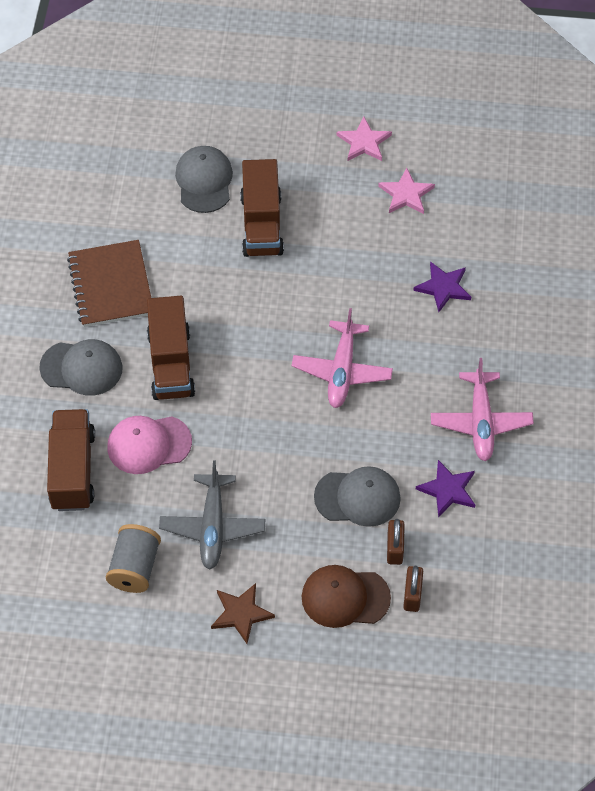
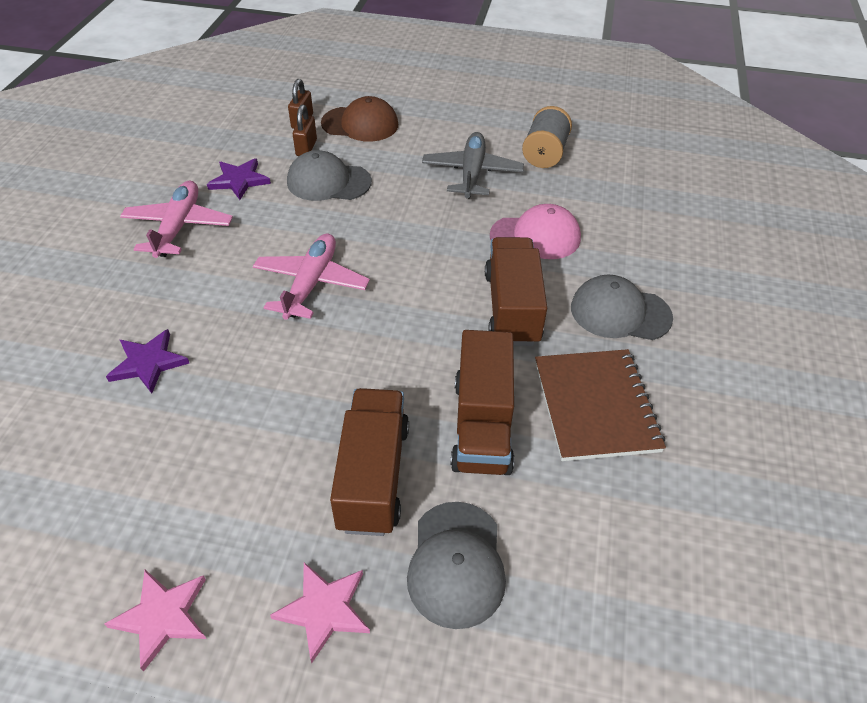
camera: 175 degrees left, 10 degrees down
brown truck [47,409,95,511] -> brown truck moved to [450,330,514,475]
brown star [211,583,275,644] -> none
pink star [378,168,435,214] -> pink star moved to [270,562,370,663]

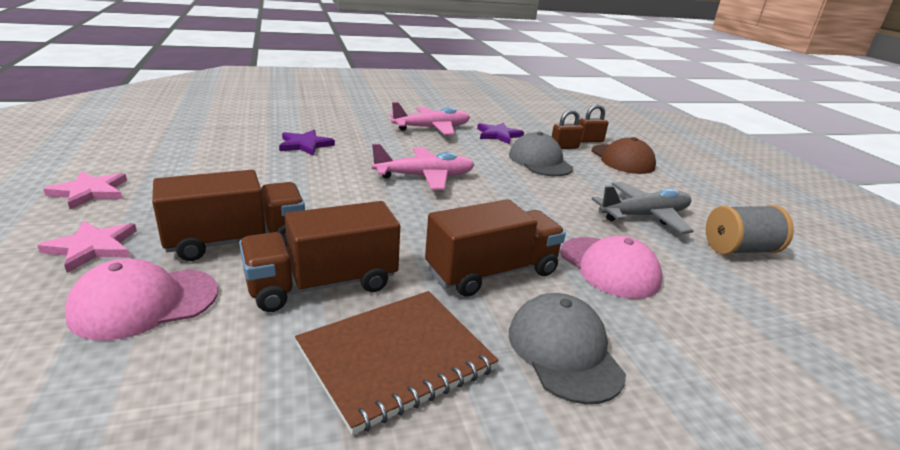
camera: 60 degrees right, 20 degrees down
grey cap [407,502,506,629] -> pink cap [65,258,218,341]

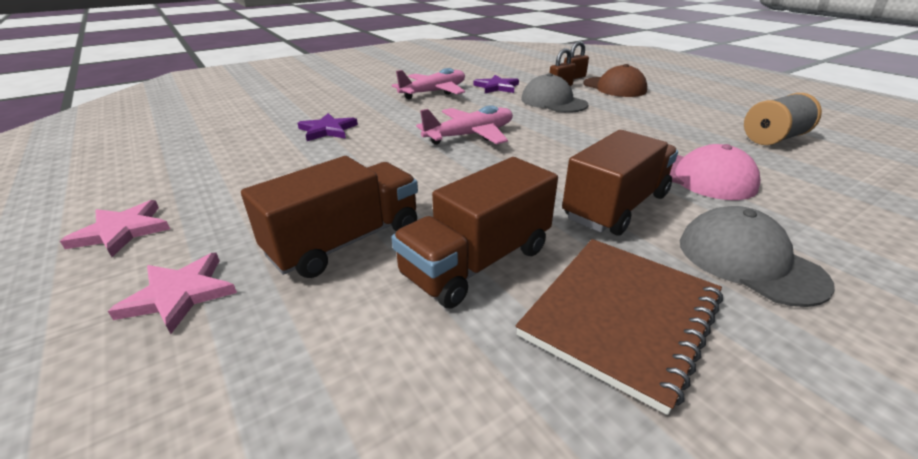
camera: 15 degrees left, 5 degrees up
pink cap [65,258,218,341] -> none
grey plane [592,182,693,234] -> none

